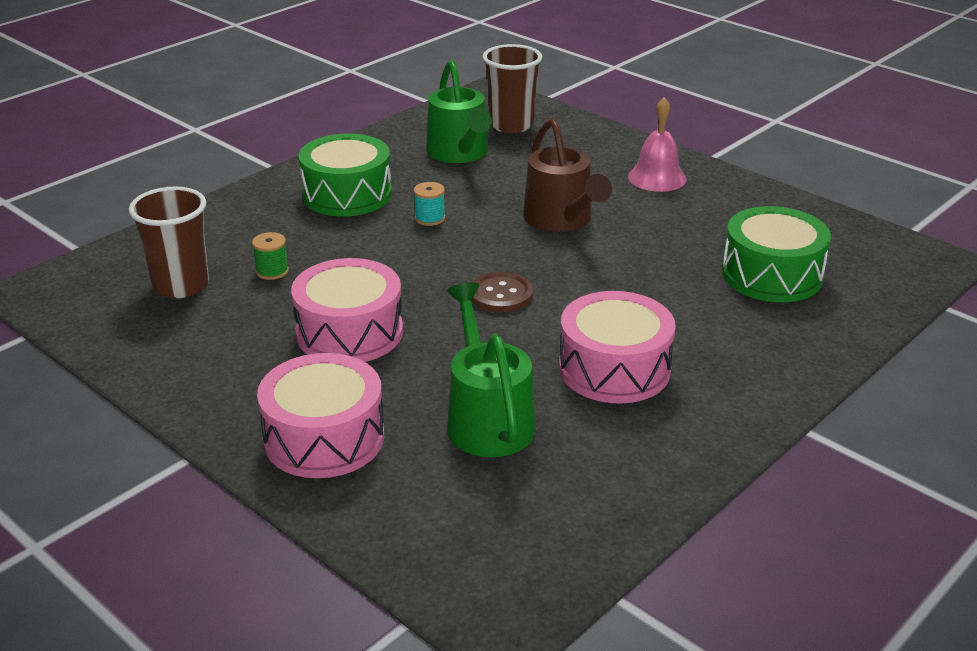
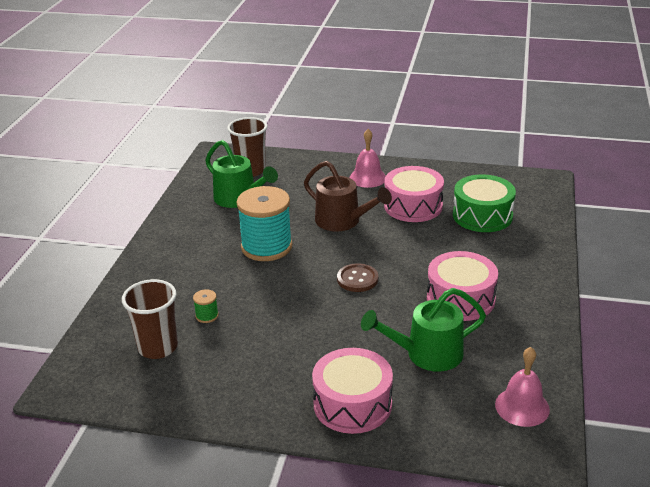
camera: 30 degrees left, 0 degrees up
pink drum [291,258,403,362] -> pink drum moved to [384,166,444,222]
green drum [298,134,392,216] -> none
turquoise spool [413,182,445,226] -> turquoise spool [237,186,292,261], size x2.49
green watering can [447,282,536,457] -> green watering can turned 60 degrees counterclockwise [361,288,486,372]
none -> pink bell [495,347,550,427]

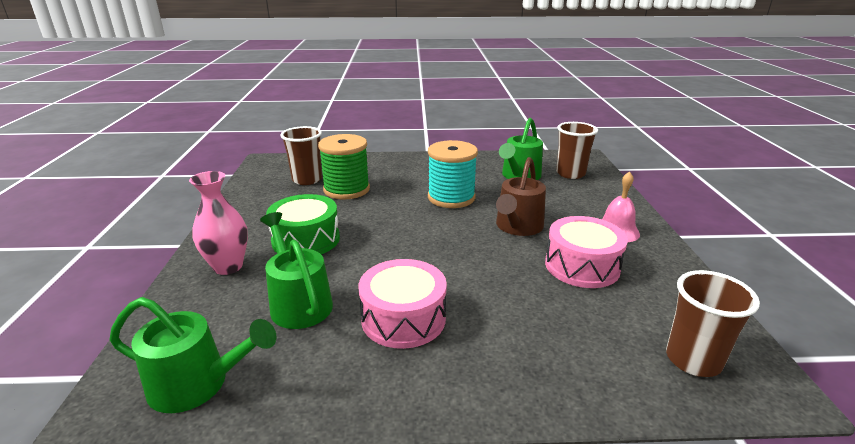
camera: 75 degrees right, 5 degrees down
green spool [193,289,219,323] -> green spool [318,134,370,200], size x2.49
pink drum [312,348,393,434] -> pink vase [189,171,248,275]
brown button [337,263,378,292] -> none
green drum [453,174,516,232] -> green drum moved to [266,194,340,254]
pink bell [495,347,550,427] -> green watering can [110,297,277,413]
none -> brown cup [666,270,760,377]

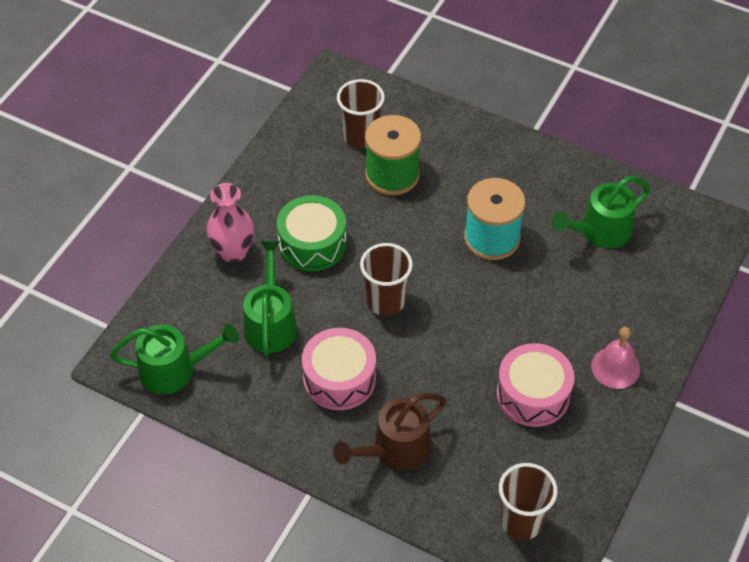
camera: 30 degrees right, 25 degrees up
green watering can [110,297,277,413] -> green watering can turned 45 degrees counterclockwise [110,324,239,394]
brown watering can [496,157,546,236] -> brown watering can moved to [333,393,446,470]
brown cup [556,122,598,179] -> brown cup moved to [360,243,413,316]

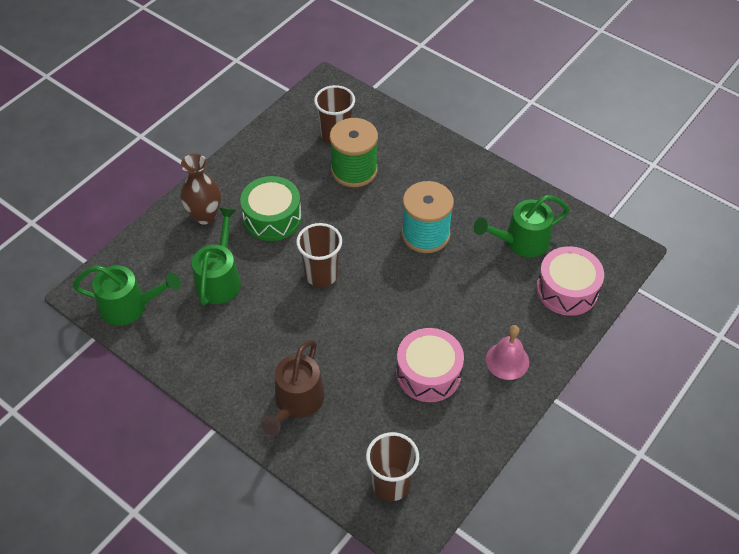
camera: 10 degrees right, 0 degrees up
pink vase [207,183,254,263] -> brown vase [180,154,221,225]
pink drum [302,328,376,410] -> pink drum moved to [536,246,604,316]
brown watering can [333,393,446,470] -> brown watering can turned 45 degrees counterclockwise [261,340,325,435]

